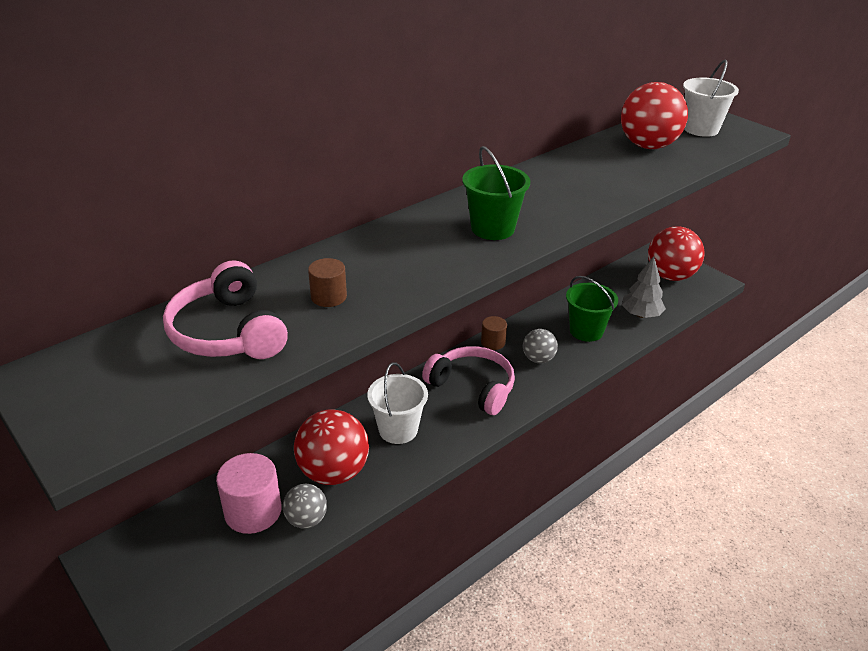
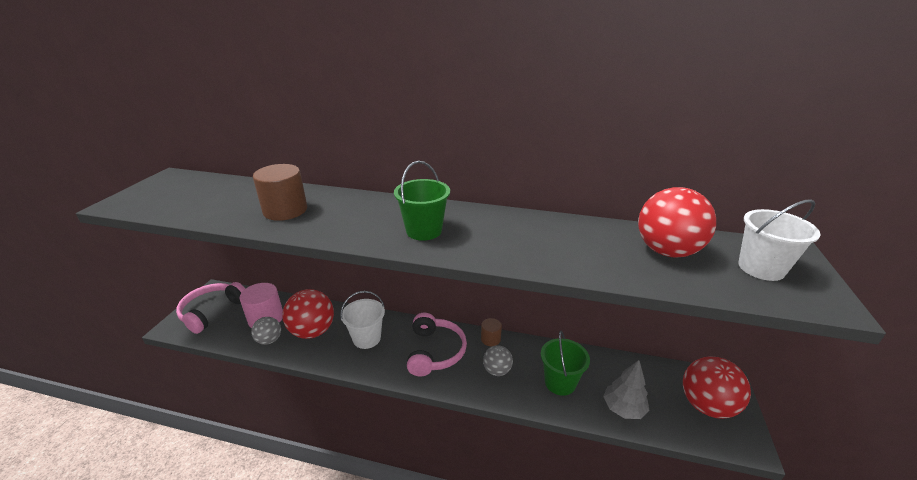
camera: 55 degrees right, 5 degrees down
pink headphones [163,260,288,359] -> pink headphones moved to [176,282,245,334]
brown cylinder [308,258,347,307] -> brown cylinder [253,164,307,221], size x1.79

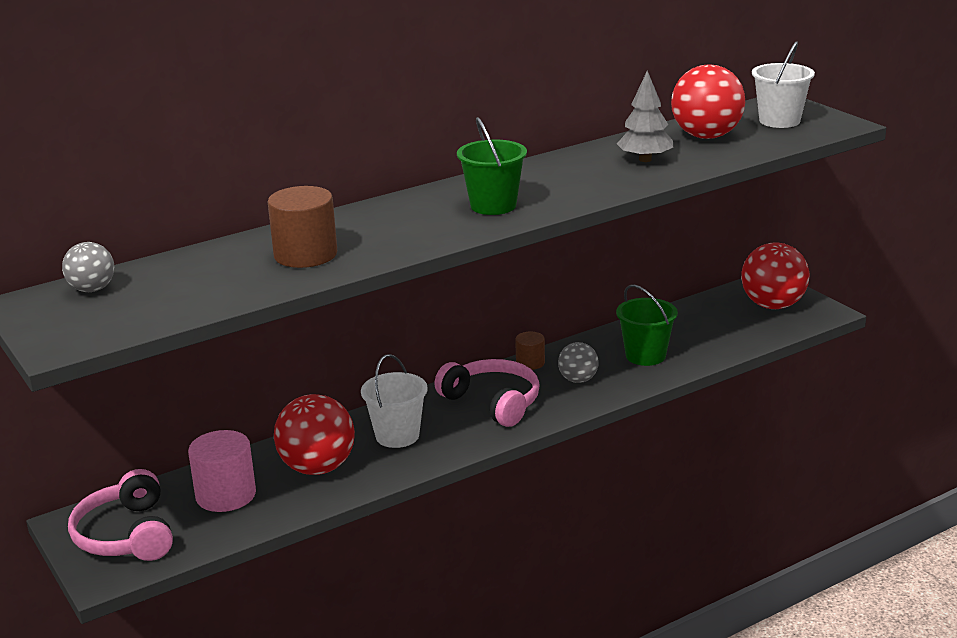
camera: 45 degrees left, 5 degrees down
grey ball [251,317,281,345] -> grey ball moved to [62,242,114,292]
grey tree [603,360,650,419] -> grey tree moved to [617,71,673,162]

